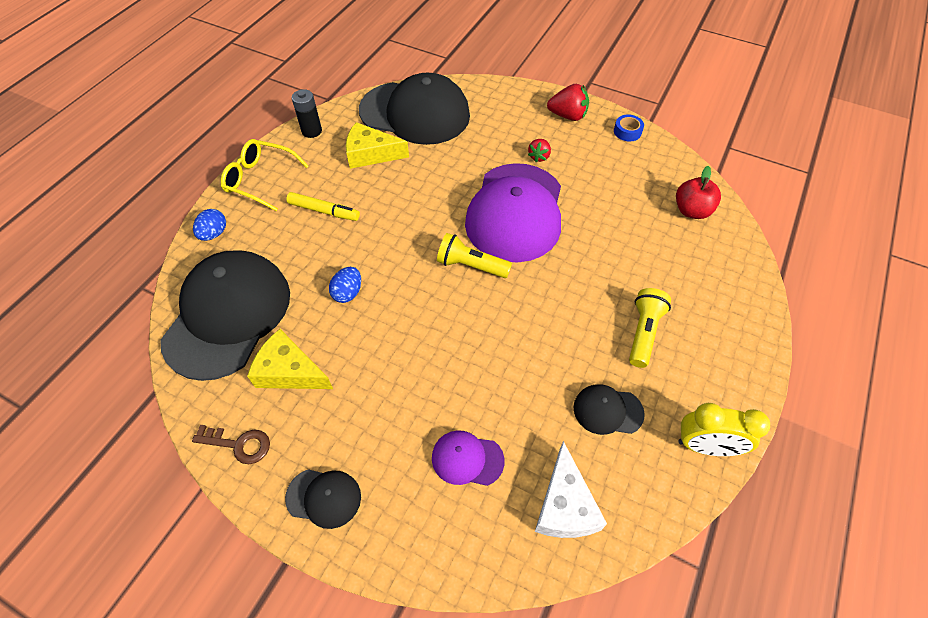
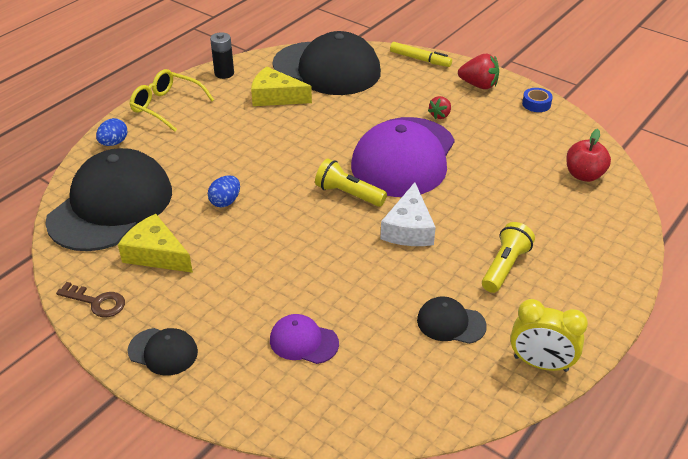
camera: 10 degrees right, 15 degrees down
yellow marker [286,192,360,221] -> yellow marker moved to [390,42,452,67]
white cheese [535,441,607,538] -> white cheese moved to [381,182,436,246]

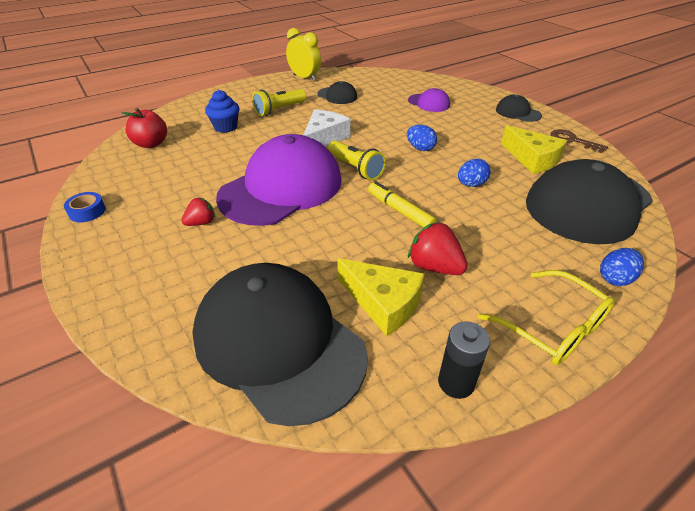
camera: 160 degrees left, 0 degrees up
yellow marker [390,42,452,67] -> yellow marker moved to [368,182,436,228]
red strawberry [458,54,499,89] -> red strawberry moved to [408,221,468,275]
none -> blue cupcake [205,90,239,133]
none -> blue egg [407,125,437,151]

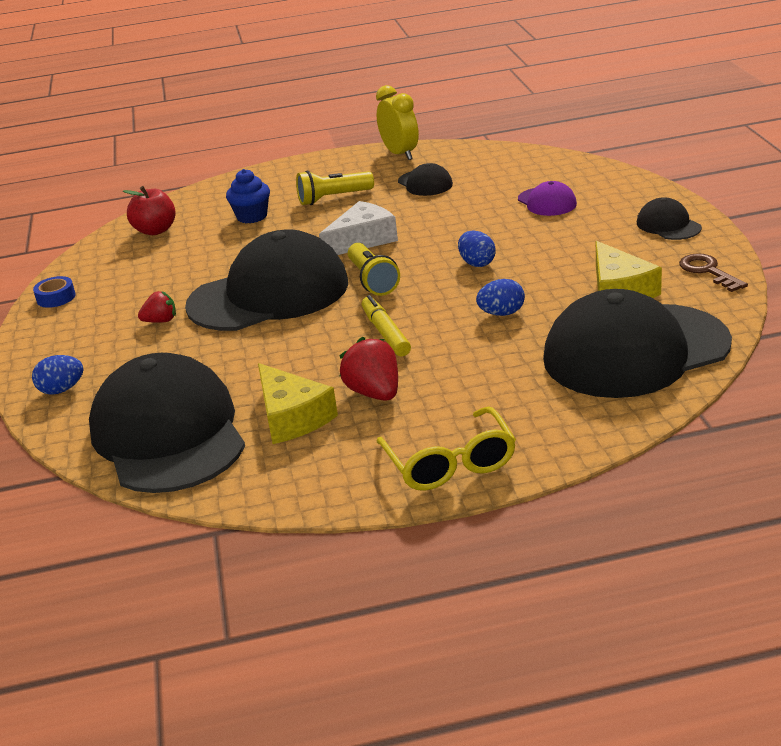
camera: 25 degrees right, 10 degrees down
purple cap [216,134,342,226] -> black cap [185,229,348,331]
black battery [438,321,490,399] -> none
blue egg [600,248,644,286] -> blue egg moved to [32,355,84,395]

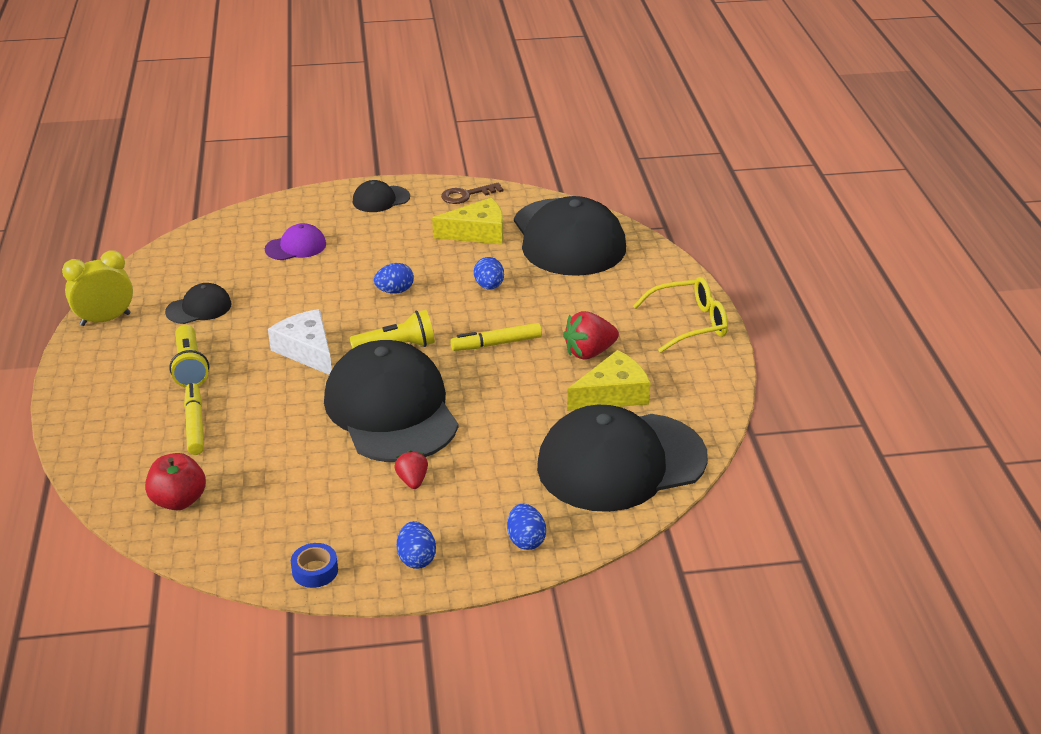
camera: 90 degrees left, 5 degrees up
blue cupcake [226,169,270,223] -> yellow marker [184,383,204,455]
none -> blue egg [397,521,436,569]

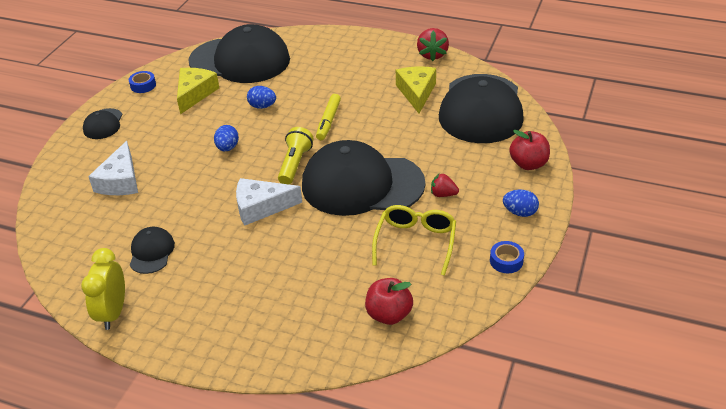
camera: 60 degrees left, 5 degrees up
yellow flashlight [169,325,209,387] -> none
yellow marker [184,383,204,455] -> none
purple cap [265,223,326,260] -> white cheese [88,141,138,195]
brown key [441,183,504,204] -> blue tape [129,71,156,93]
blue egg [507,504,546,550] -> red apple [509,130,550,170]
red strawberry [563,311,619,360] -> red strawberry moved to [417,28,449,61]
yellow glasses [633,277,728,353] -> yellow glasses moved to [372,205,456,276]

